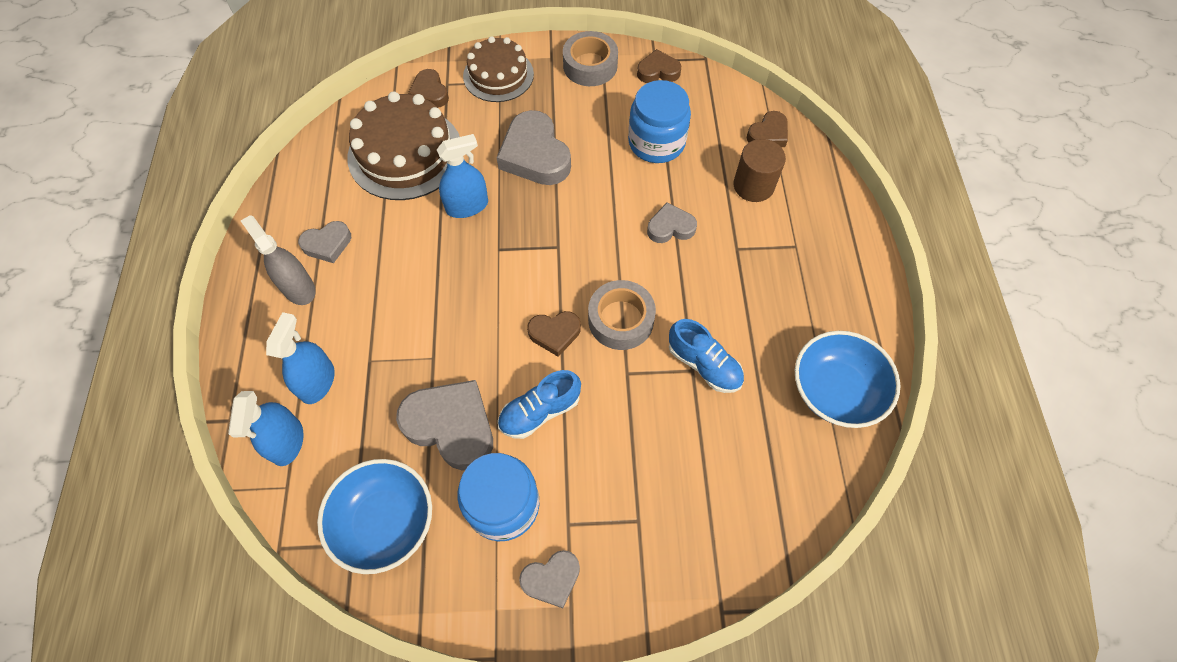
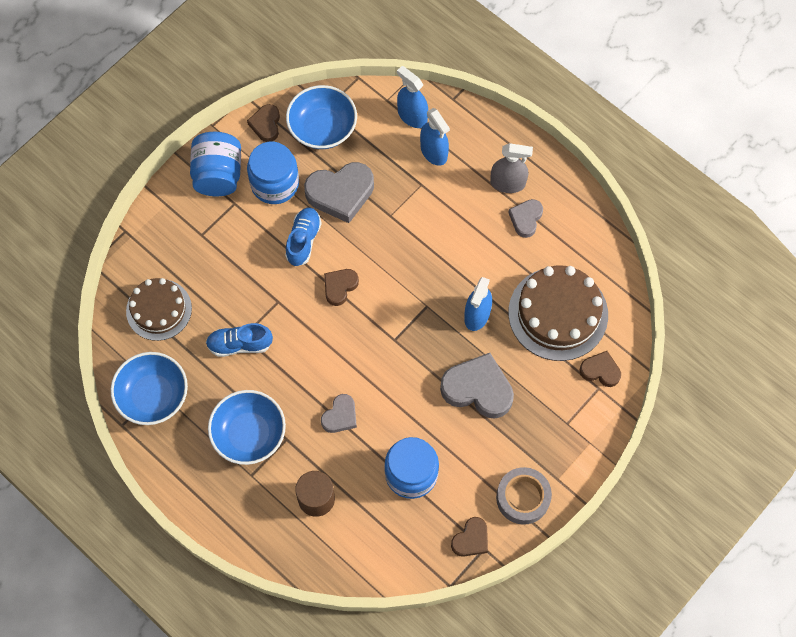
camera: 135 degrees right, 5 degrees up
brown cake [463,36,534,102] -> brown cake moved to [126,278,192,341]
grey heart [519,550,580,608] -> blue jar [190,132,241,196]
grey tape [588,280,656,350] -> none
brown heart [747,111,788,147] -> brown heart moved to [247,104,280,142]
none -> blue bowl [208,390,286,465]

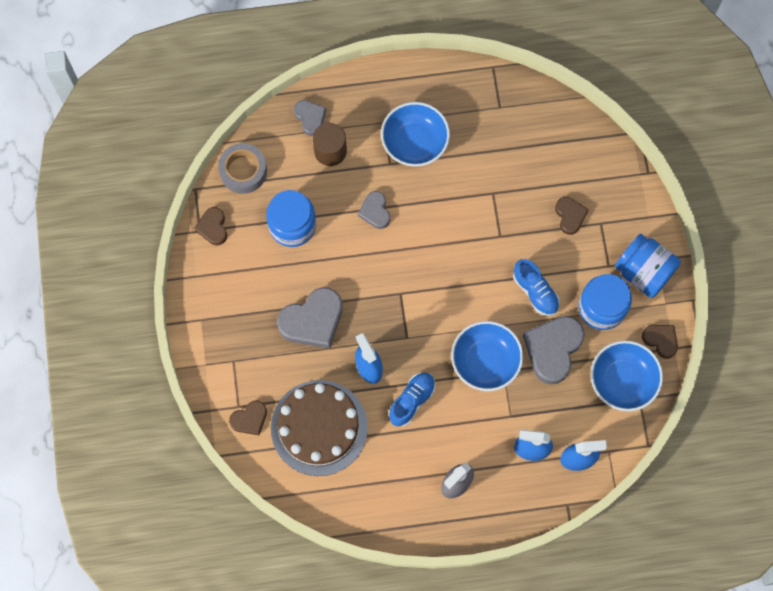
camera: 130 degrees right, 5 degrees up
blue bowl [111,352,188,425] -> blue bowl moved to [451,321,523,391]
brown cake [126,278,192,341] -> none
blue shoe [206,323,273,357] -> blue shoe moved to [389,373,435,426]
brown heart [324,269,359,306] -> brown heart moved to [555,197,589,235]
grey tape [496,467,552,525] -> grey tape moved to [218,143,267,194]
grey heart [508,199,543,238] -> grey heart moved to [294,100,326,136]

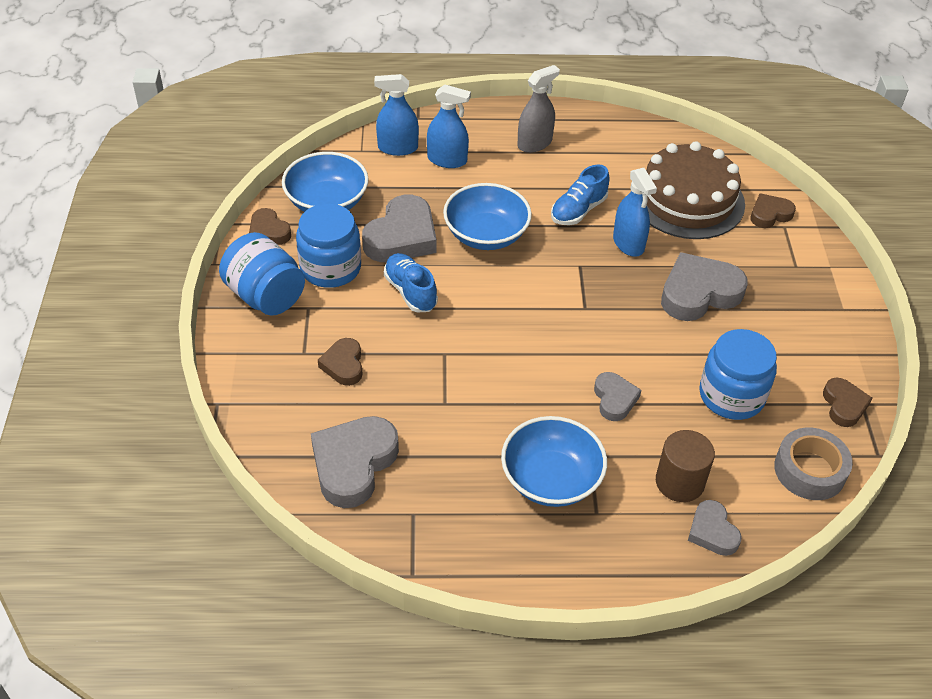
camera: 175 degrees left, 25 degrees down
none -> grey heart [311,416,399,508]

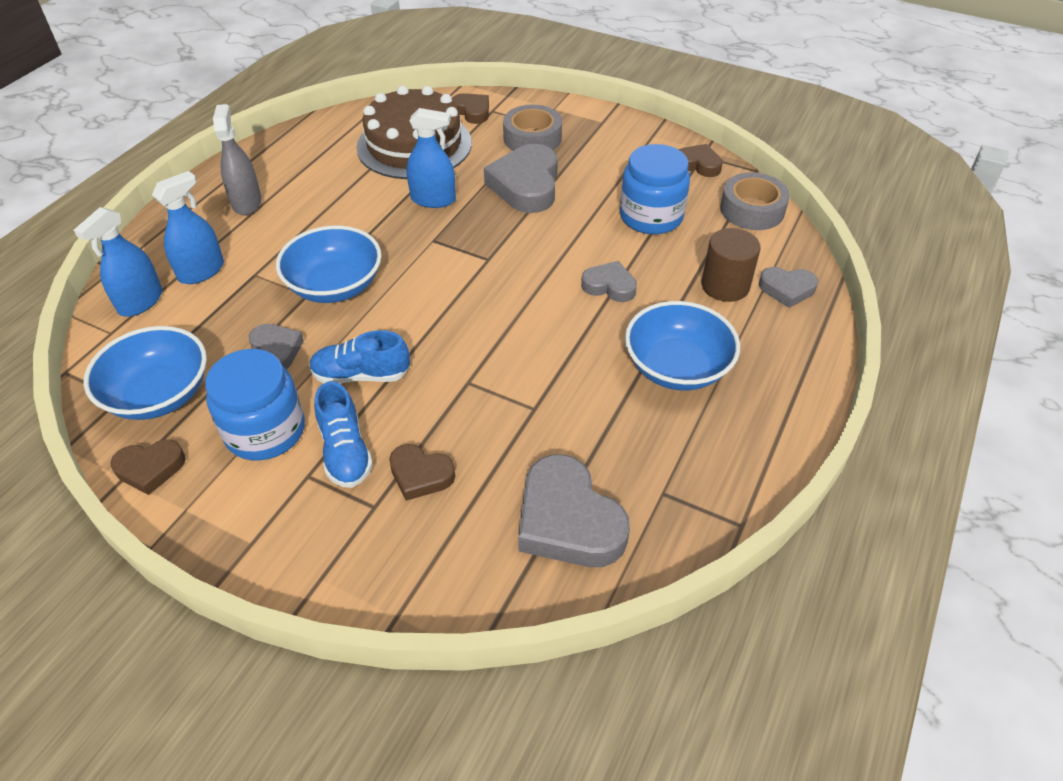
camera: 60 degrees left, 0 degrees up
blue jar [219,232,305,316] -> none
grey heart [362,195,437,262] -> grey heart [249,324,304,369], size x0.56
blue shoe [551,164,610,225] -> blue shoe moved to [314,381,373,488]
brown heart [751,193,796,228] -> brown heart turned 135 degrees clockwise [452,93,489,124]
none -> grey tape [503,105,562,151]

